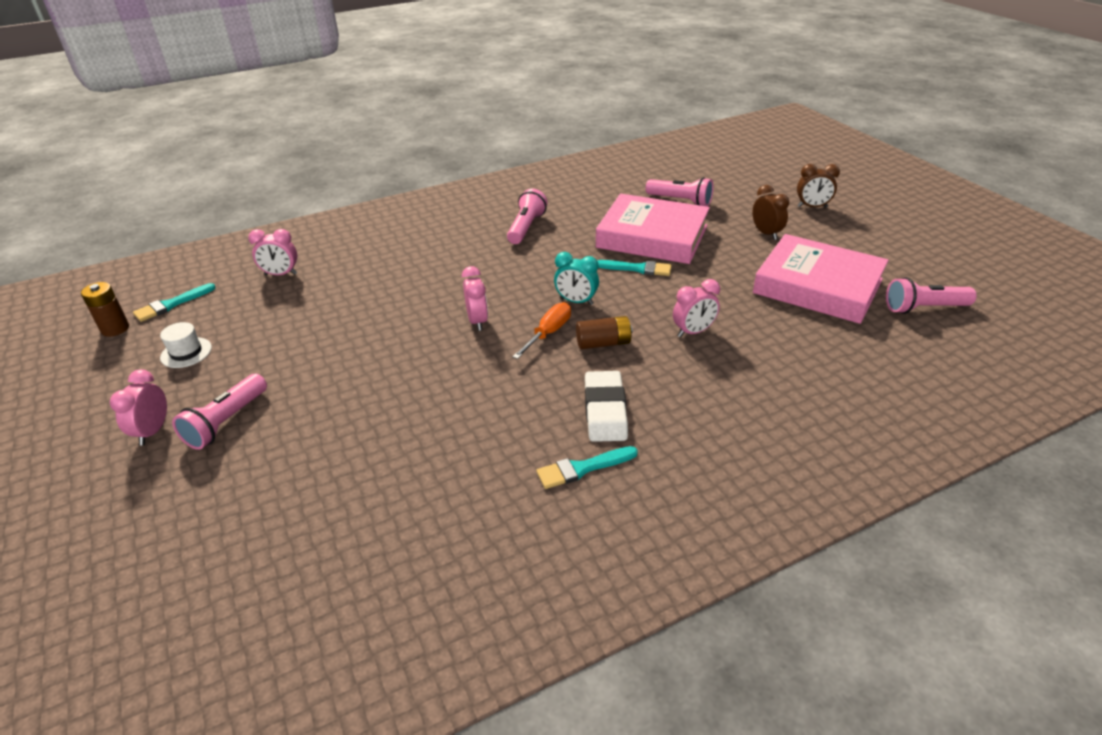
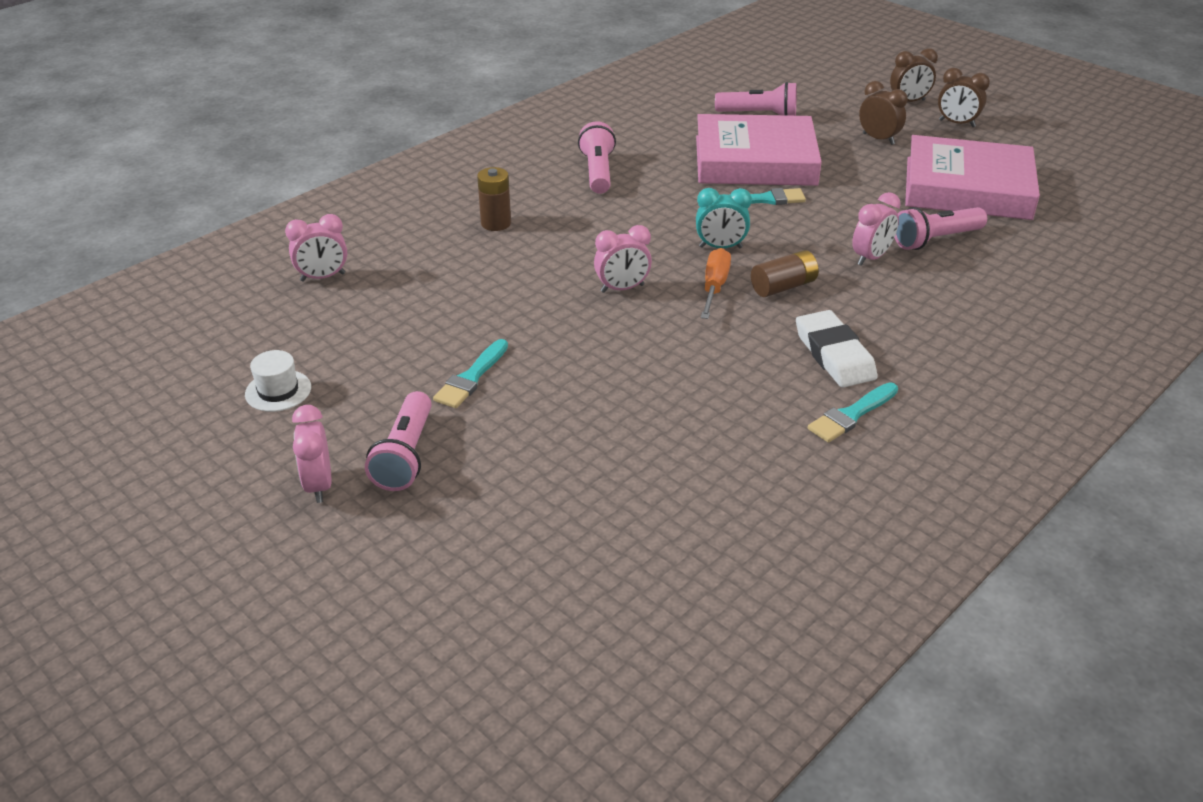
camera: 20 degrees left, 0 degrees up
brown battery [81,282,129,337] -> brown battery moved to [477,167,511,231]
turquoise brush [133,283,216,322] -> turquoise brush moved to [433,339,508,408]
pink clock [462,266,488,331] -> pink clock turned 105 degrees clockwise [594,225,652,293]
pink flashlight [886,277,977,314] -> pink flashlight moved to [894,207,987,250]
none -> brown clock [938,68,990,127]

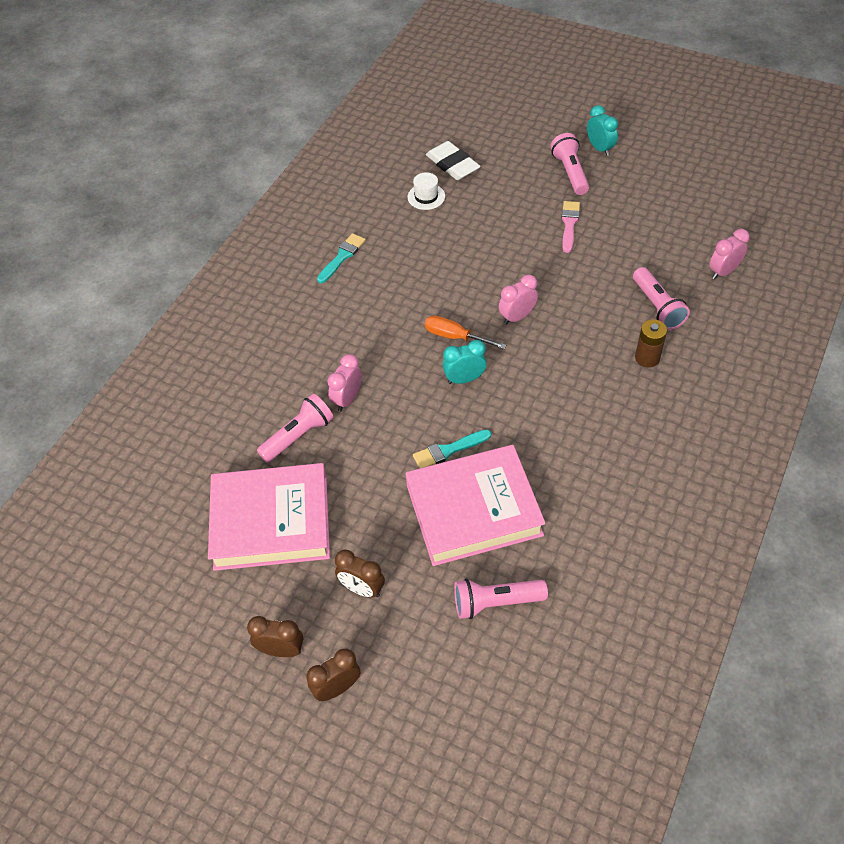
camera: 165 degrees right, 15 degrees up
white hat [245,350,311,412] -> white hat moved to [407,172,445,210]
pink clock [292,405,332,503] -> turquoise clock [587,105,618,156]
turquoise brush [433,339,508,408] -> pink brush [562,201,580,253]
pink flashlight [578,121,616,194] -> pink flashlight moved to [633,267,690,330]
orange screwdriver [701,248,731,319] -> orange screwdriver turned 120 degrees clockwise [425,315,506,349]
brown battery [751,250,819,297] -> none
white eraser [796,310,878,388] -> white eraser moved to [426,141,481,180]

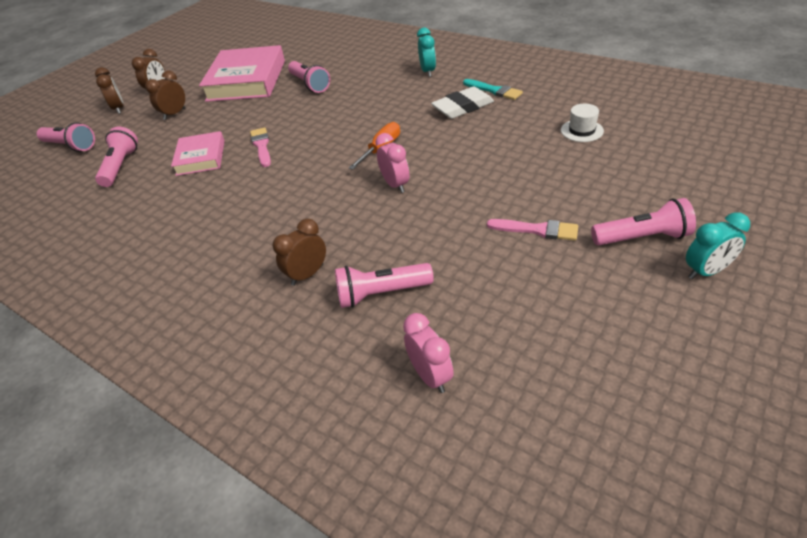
camera: 100 degrees right, 10 degrees down
pink clock [327,354,362,412] -> none
pink book [406,445,546,566] -> pink book [171,131,225,176], size x0.56
turquoise brush [413,429,491,469] -> pink brush [250,127,271,167]
white eraser [426,141,481,180] -> white eraser moved to [431,86,494,119]
turquoise clock [442,340,487,384] -> turquoise clock moved to [417,27,436,77]
brown battery [635,319,667,367] -> brown clock [273,218,326,286]
none -> pink flashlight [37,122,95,152]

